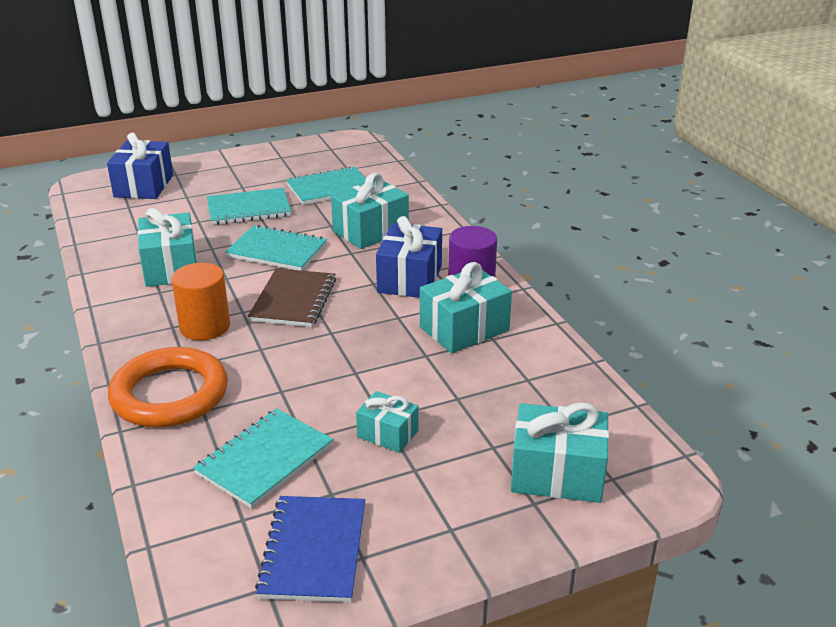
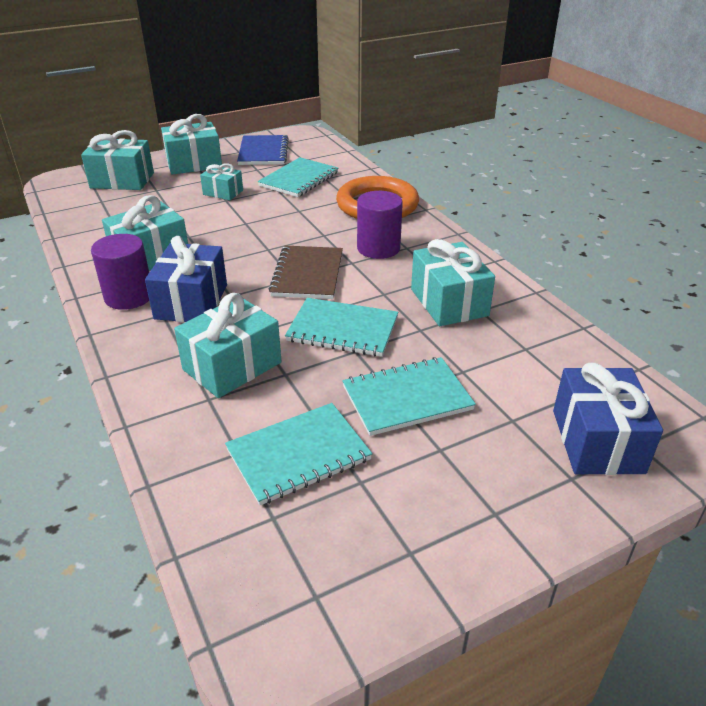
camera: 175 degrees right, 5 degrees up
orange cylinder [171,263,230,340] -> purple cylinder [357,191,403,259]
none -> turquoise gift [161,114,222,175]

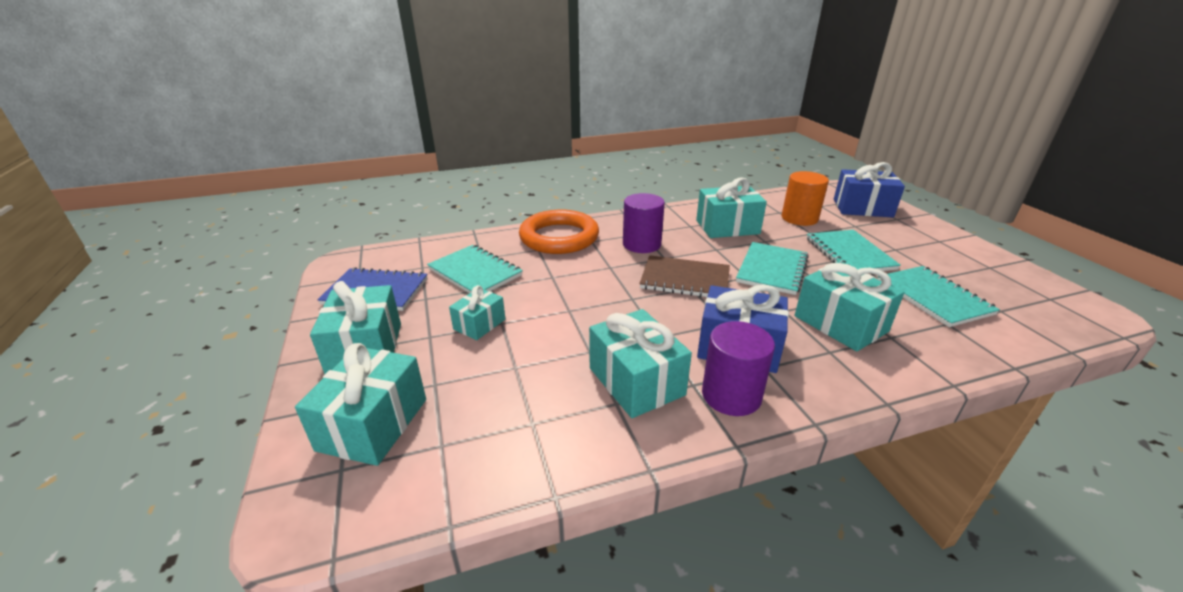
camera: 80 degrees left, 5 degrees down
none -> orange cylinder [782,171,829,226]

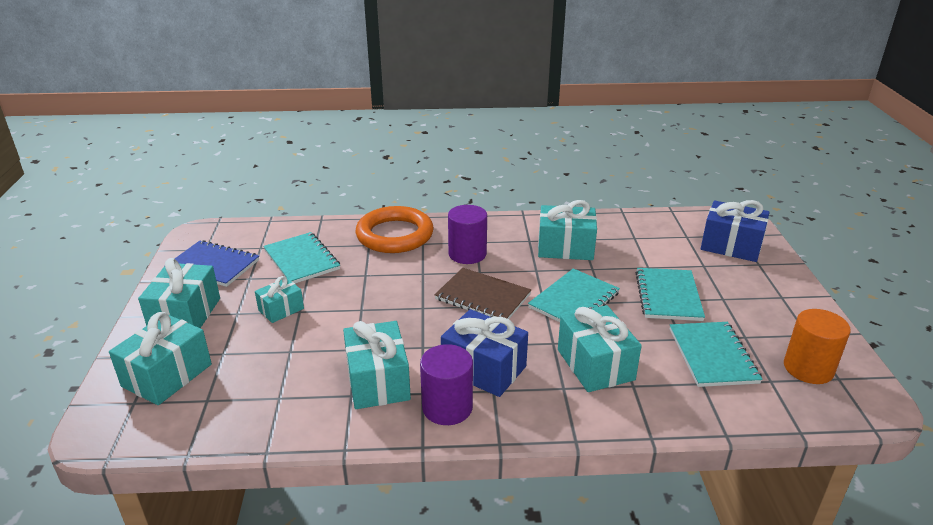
camera: 15 degrees right, 0 degrees up
orange cylinder [782,171,829,226] -> orange cylinder moved to [784,309,851,384]

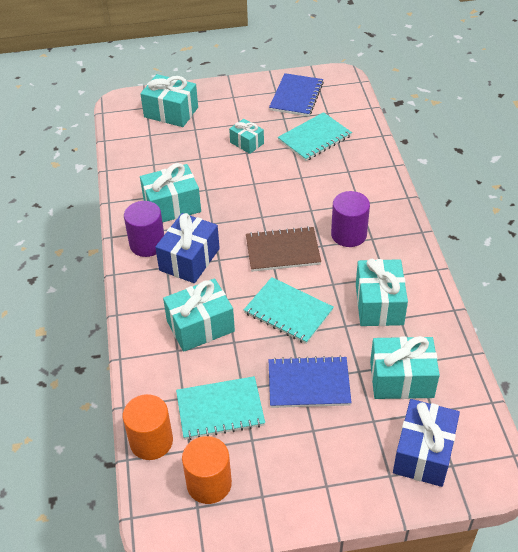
camera: 85 degrees right, 15 degrees up
turquoise gift [138,258,220,328] -> turquoise gift moved to [370,336,440,399]
orange ring [356,206,434,253] -> none
brown notebook [435,268,531,319] -> brown notebook turned 60 degrees clockwise [246,226,321,272]
turquoise notebook [635,268,705,321] -> blue notebook [269,356,352,408]
none -> orange cylinder [123,394,173,460]

